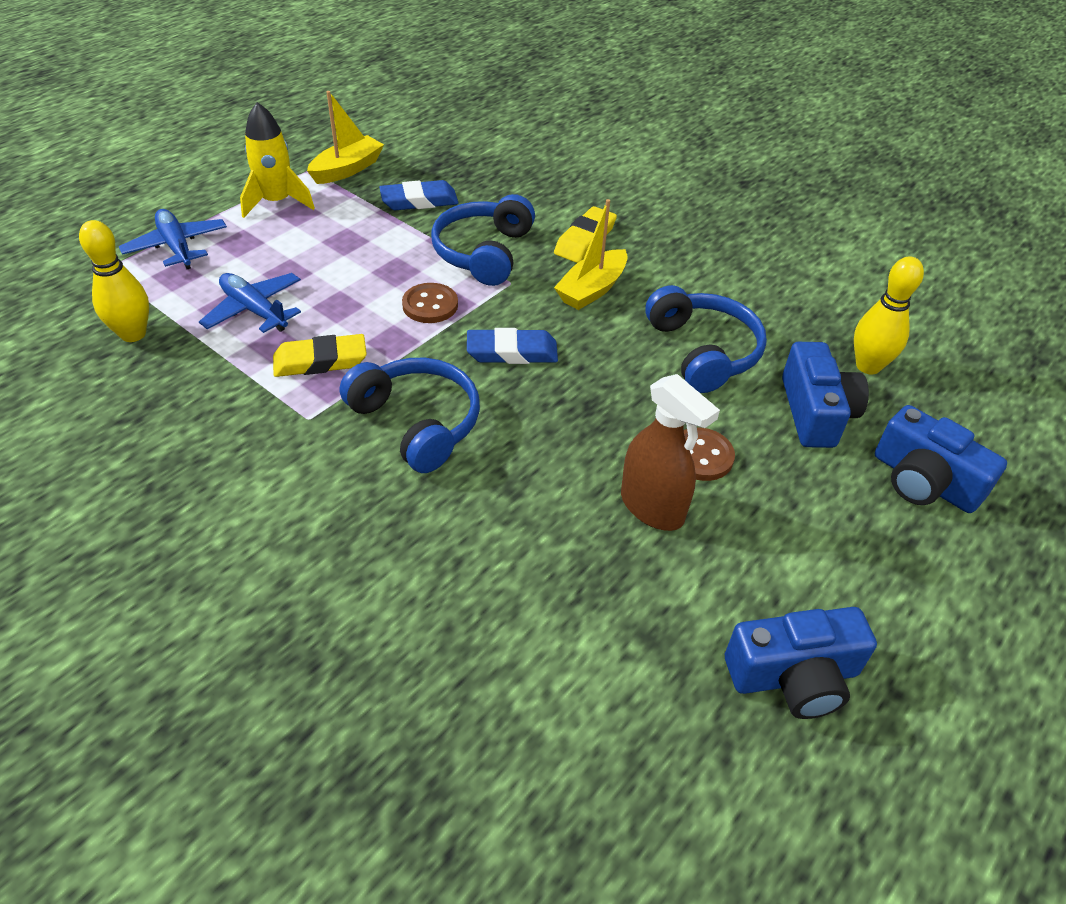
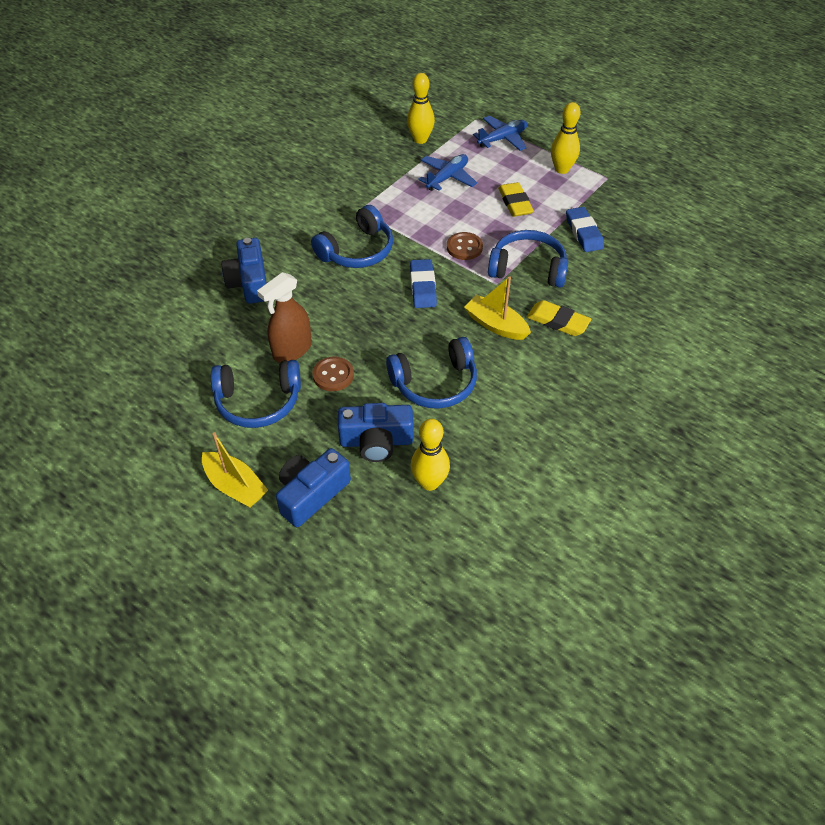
camera: 90 degrees right, 5 degrees up
yellow rocket [240,102,315,218] -> yellow bowling pin [551,102,581,174]
yellow eraser [273,334,367,377] -> yellow eraser moved to [498,182,534,217]
yellow boat [307,91,384,184] -> yellow boat moved to [202,432,268,508]
blue camera [725,607,877,719] -> blue camera moved to [222,238,267,304]
none -> blue headphones [211,360,301,428]

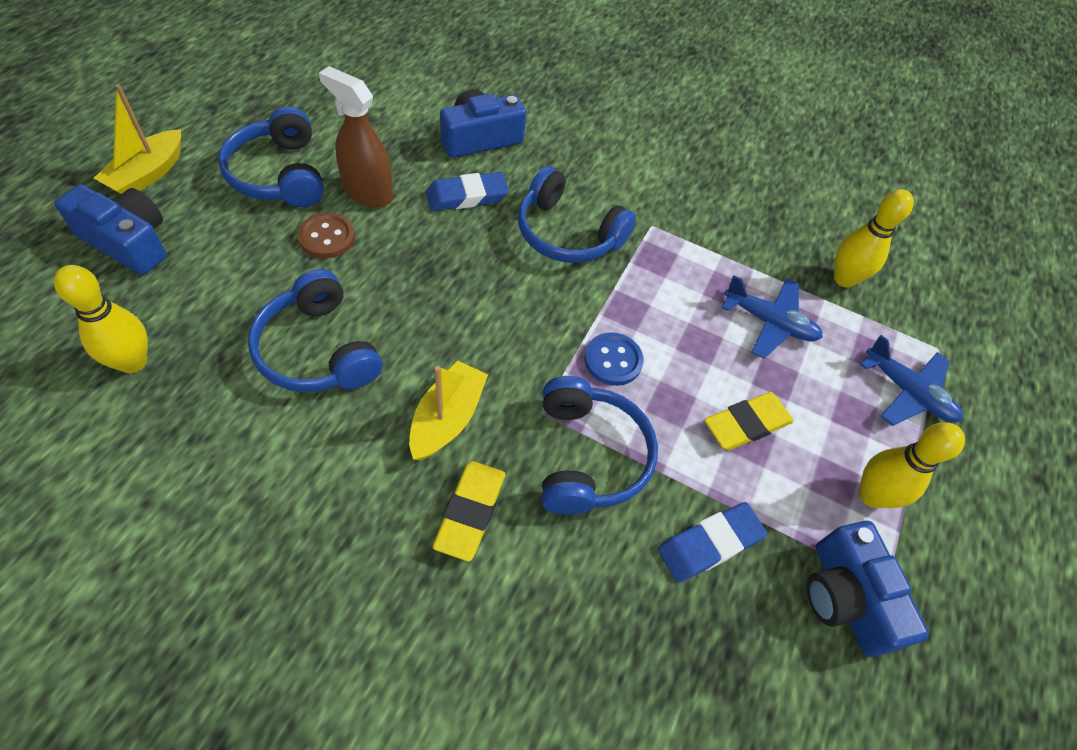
camera: 70 degrees right, 5 degrees up
blue camera [338,403,413,462] -> blue camera moved to [806,521,929,657]
blue eraser [410,259,437,308] -> blue eraser moved to [426,172,509,211]
brown button [447,232,483,260] -> blue button [584,332,644,386]

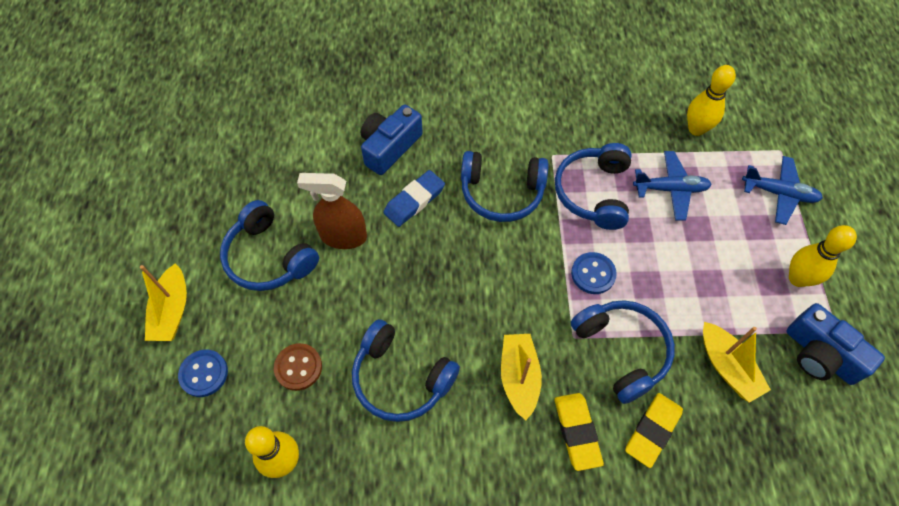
camera: 20 degrees left, 5 degrees up
blue camera [55,185,167,275] -> blue button [178,350,228,397]
brown button [298,213,355,258] -> brown button moved to [274,343,322,391]
blue eraser [658,502,767,583] -> yellow boat [703,322,771,403]
yellow eraser [704,392,794,450] -> yellow eraser moved to [625,393,683,468]
none -> blue headphones [555,143,632,230]

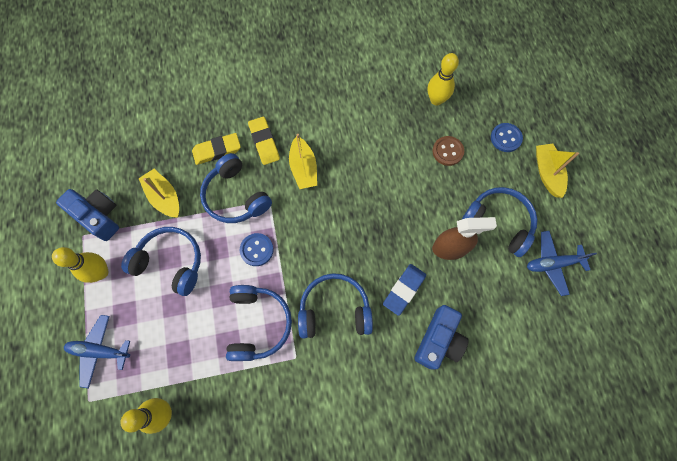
camera: 170 degrees right, 10 degrees up
blue headphones [352,319,460,422] -> blue headphones moved to [121,227,201,296]
yellow eraser [625,393,683,468] -> yellow eraser turned 45 degrees clockwise [192,133,241,165]
blue plane [633,151,712,220] -> blue plane moved to [527,231,597,296]

